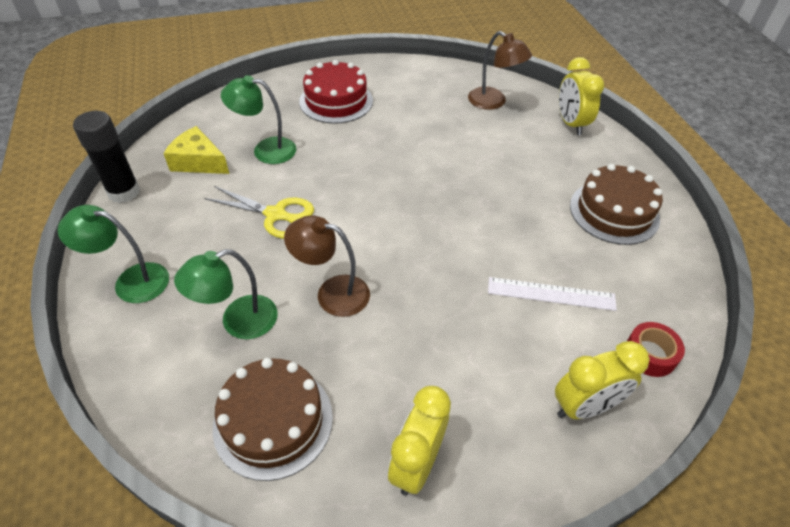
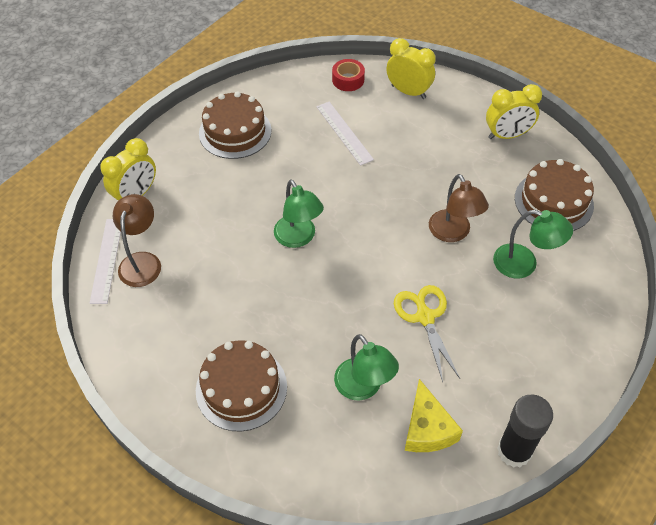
camera: 125 degrees left, 5 degrees up
green lamp [58,205,169,303] -> green lamp moved to [274,180,324,248]
red cake [299,60,373,124] -> brown cake [196,340,287,431]
none -> white ruler [89,219,121,304]

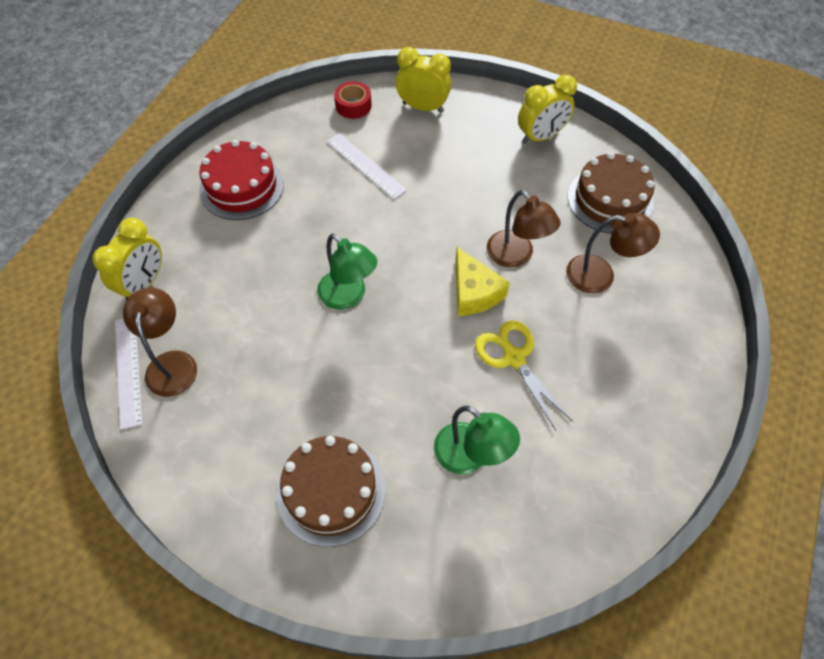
camera: 15 degrees left, 5 degrees up
brown cake [199,91,271,159] -> red cake [199,140,284,220]
yellow cheese [405,379,463,452] -> yellow cheese moved to [455,247,510,316]
green lamp [493,210,573,278] -> brown lamp [566,213,660,293]
black glue stick [497,394,553,468] -> none

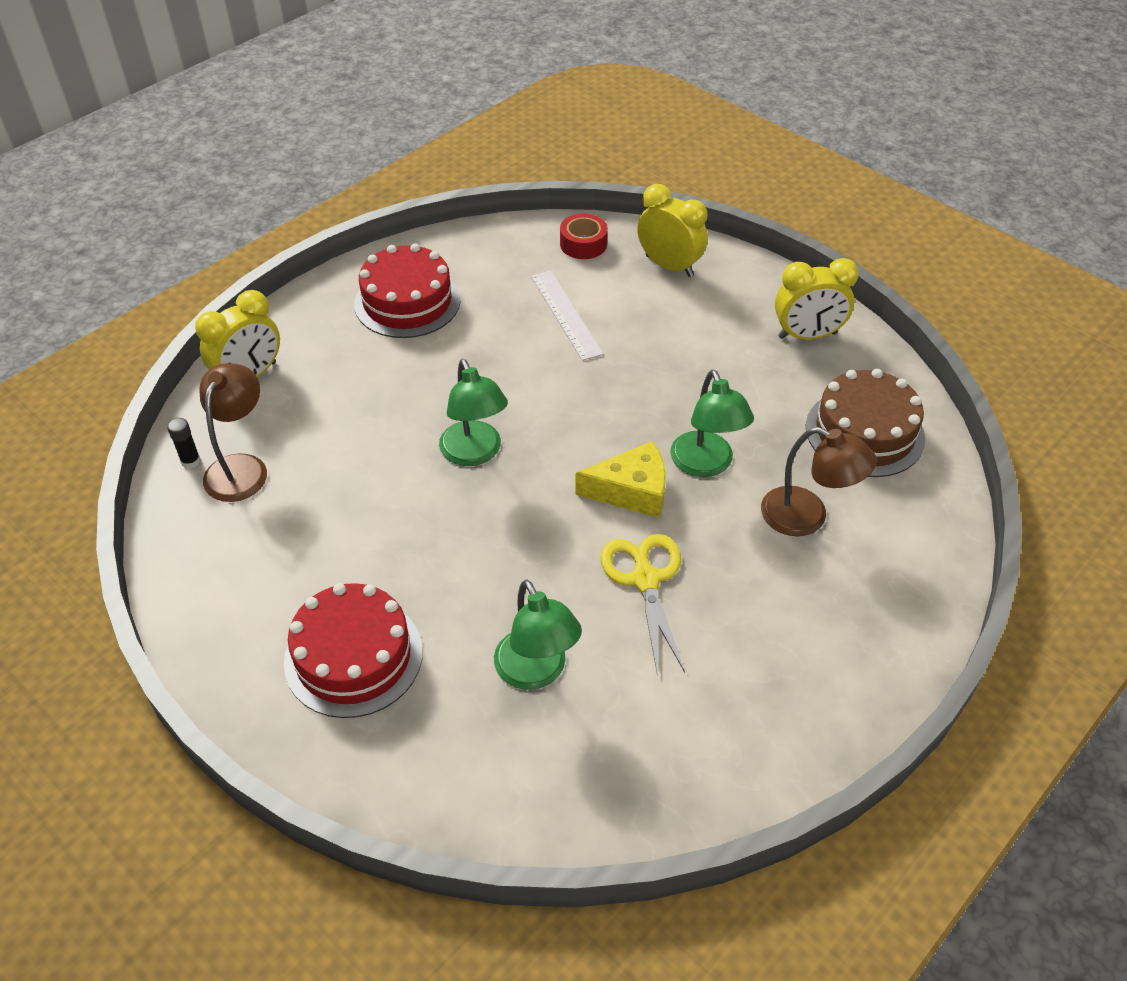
camera: 20 degrees right, 10 degrees down
white ruler [115,319,143,430] -> black glue stick [167,418,201,469]
brown cake [277,436,386,547] -> red cake [284,583,423,718]
yellow cheese [455,247,510,316] -> yellow cheese turned 90 degrees counterclockwise [575,441,666,518]
brown lamp [487,190,561,267] -> green lamp [670,369,754,477]

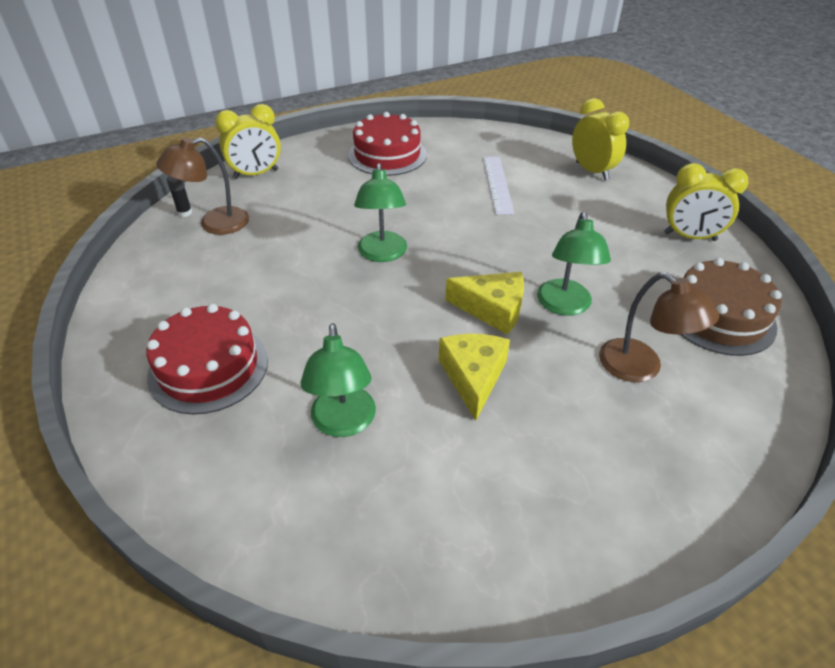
camera: 20 degrees right, 5 degrees down
brown lamp [199,363,267,502] -> brown lamp turned 150 degrees counterclockwise [156,137,249,235]
red tape [560,213,608,259] -> none
yellow scissors [600,534,685,674] -> yellow cheese [439,334,510,421]

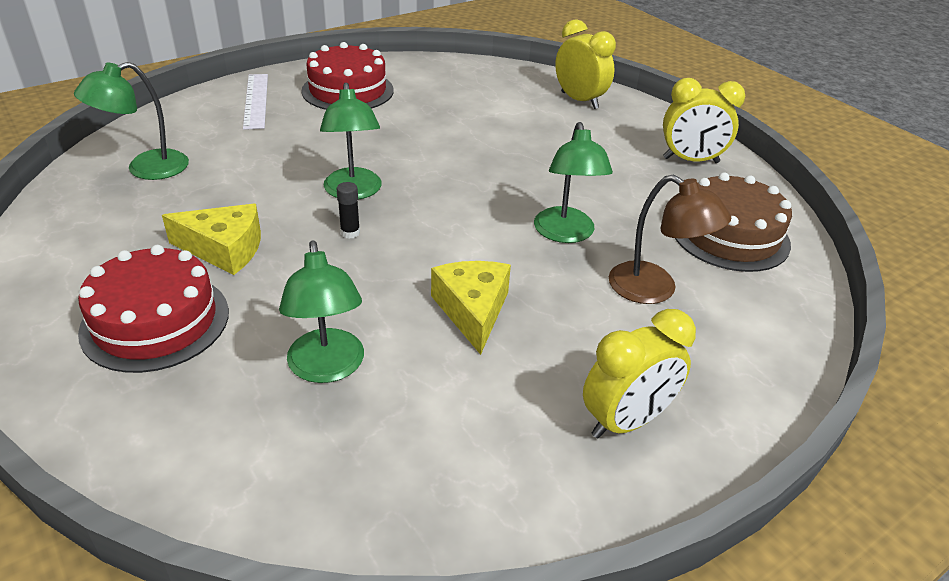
camera: 10 degrees left, 5 degrees down
brown lamp [156,137,249,235] -> green lamp [74,62,189,180]
black glue stick [167,176,192,217] -> black glue stick moved to [337,182,360,239]
yellow clock [215,104,281,179] -> yellow clock moved to [583,309,696,439]
yellow cheese [445,272,524,335] -> yellow cheese moved to [162,204,261,275]
white ruler [483,157,514,215] -> white ruler moved to [243,74,268,130]

